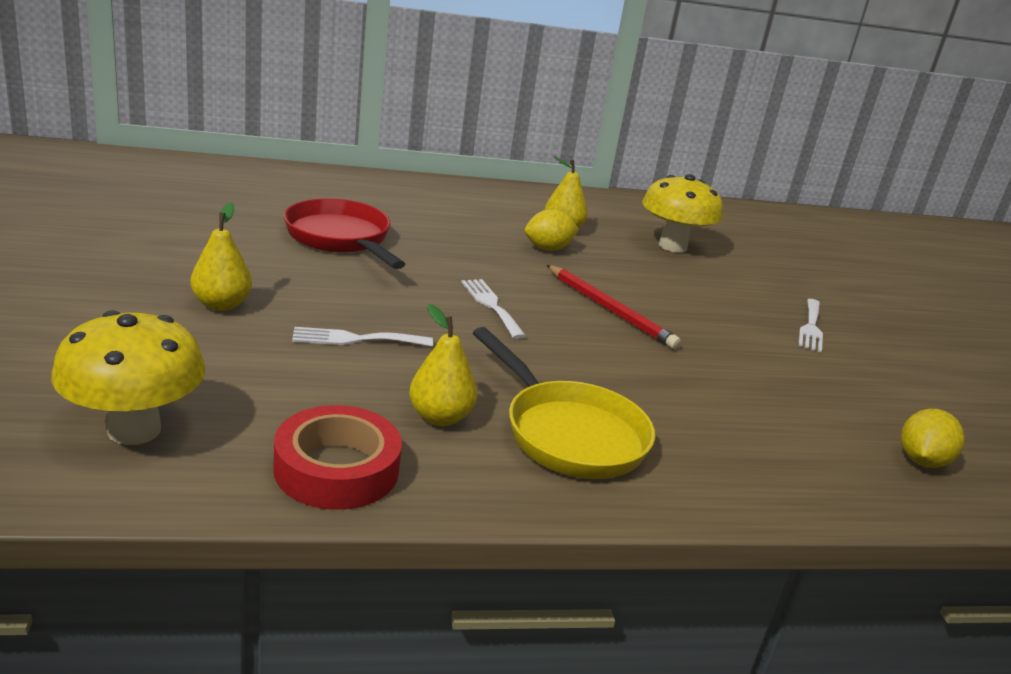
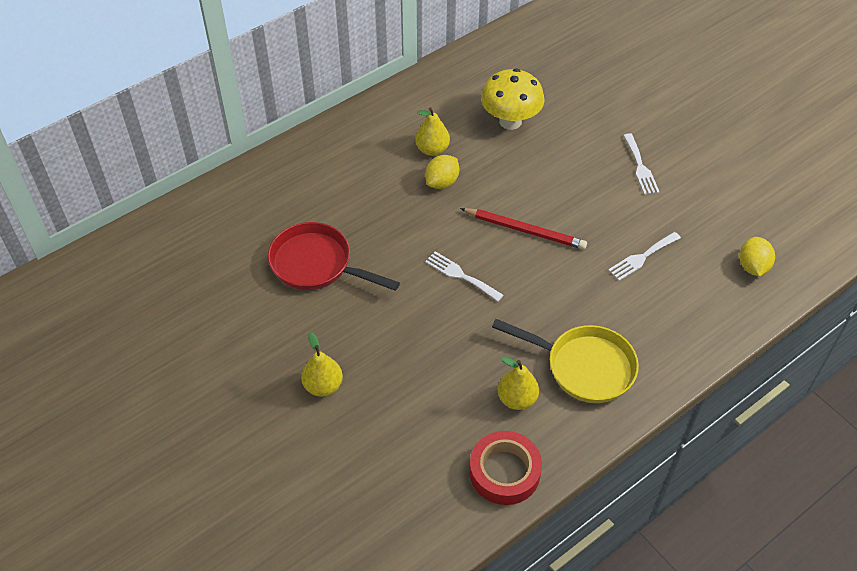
camera: 25 degrees left, 25 degrees up
yellow mushroom [51,310,206,445] -> none
white fork [292,327,433,347] -> white fork moved to [608,232,681,281]

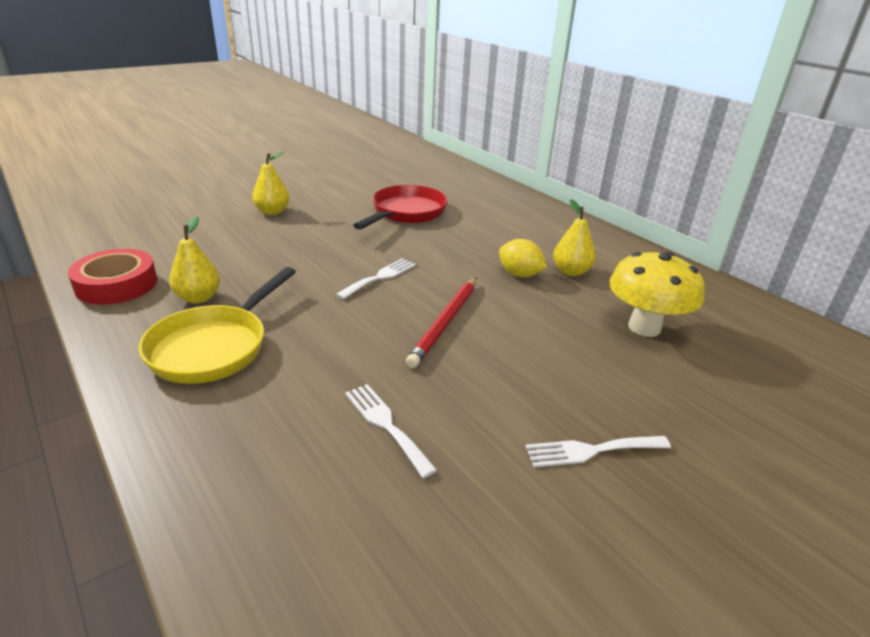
camera: 90 degrees right, 20 degrees down
yellow lemon [739,237,775,277] -> none

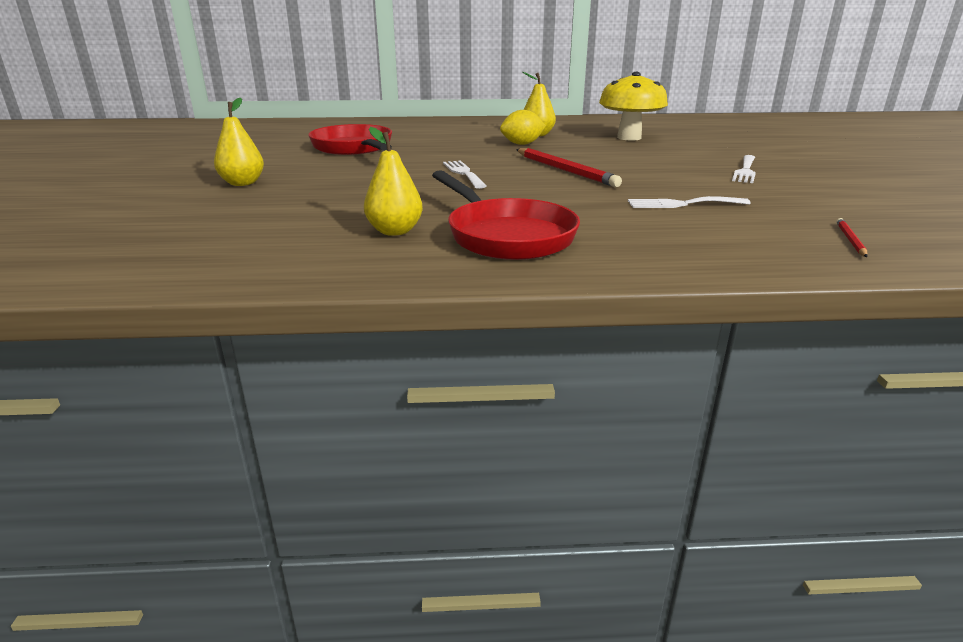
camera: 55 degrees left, 5 degrees down
red tape [68,249,157,305] -> none
yellow pan [139,267,296,384] -> red pan [432,170,580,260]
none -> red pencil [836,218,868,257]

